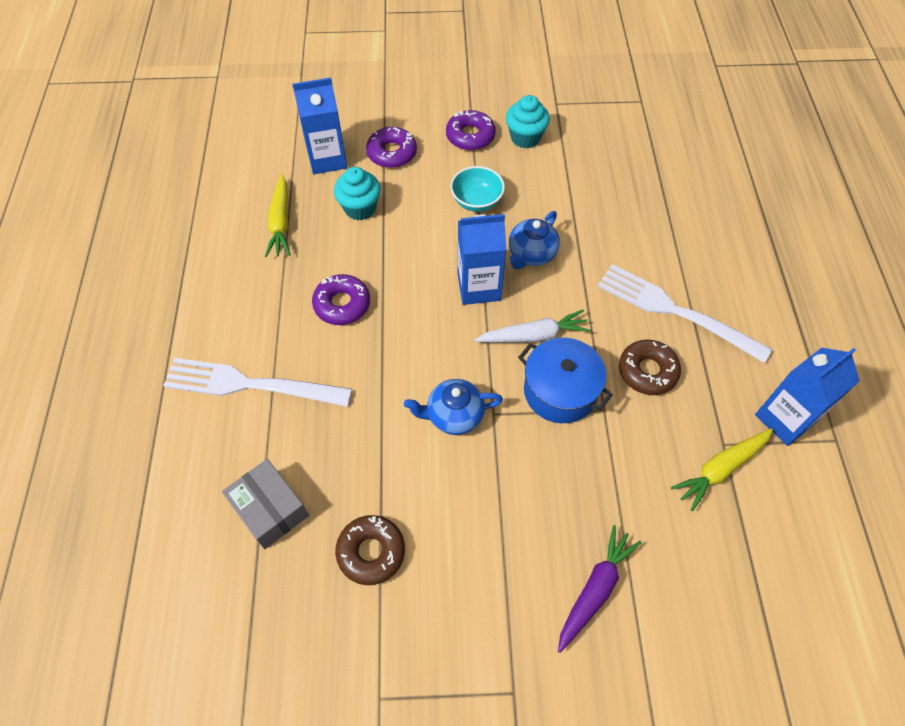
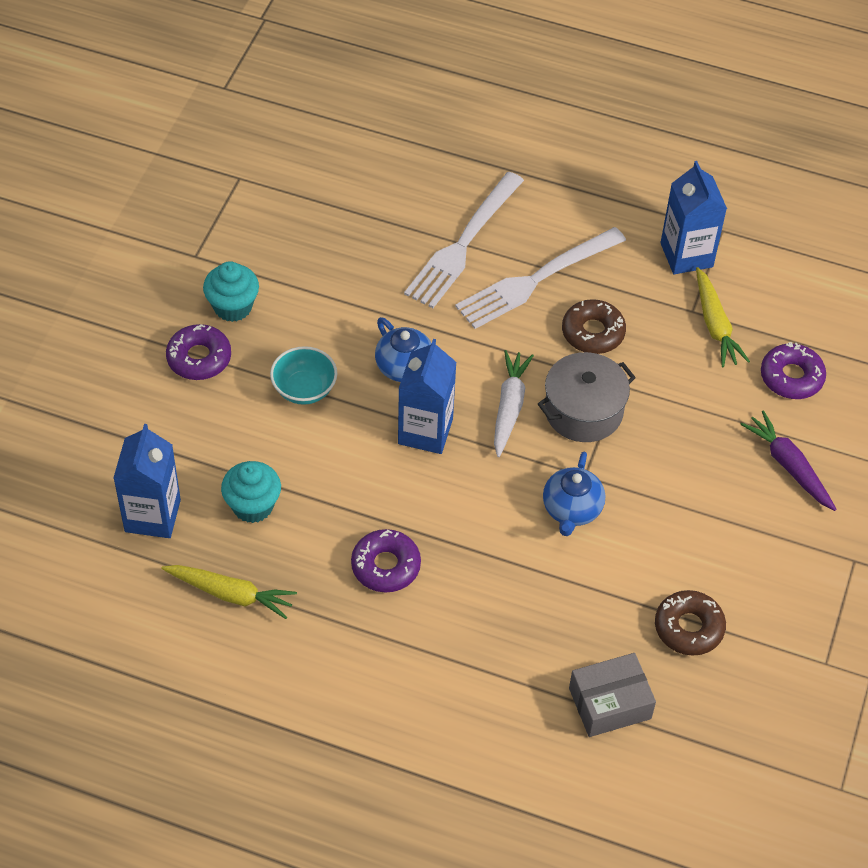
camera: 70 degrees left, 5 degrees down
white fork [163,358,352,407] -> white fork moved to [404,172,524,308]
purple donut [366,127,417,168] -> purple donut moved to [761,342,826,399]
blue pot [518,338,613,423] -> grey pot [538,352,636,442]

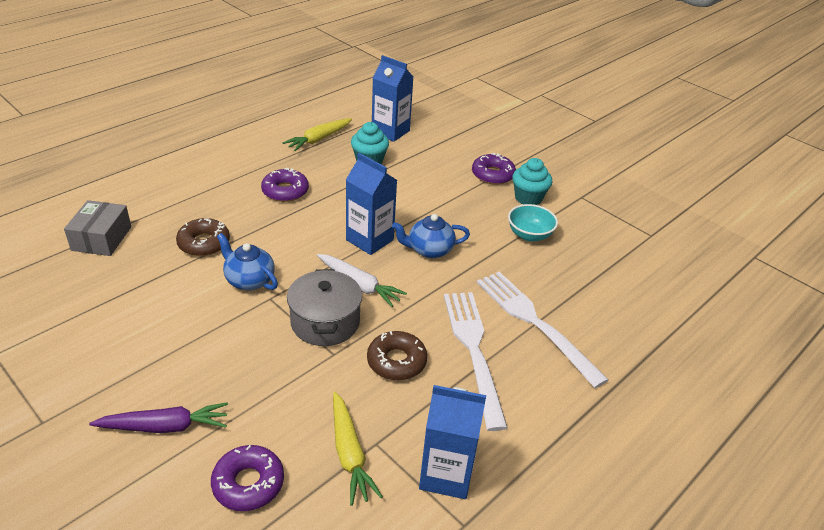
camera: 115 degrees right, 15 degrees down
turquoise bowl [270,346,337,405] -> turquoise bowl moved to [508,204,558,241]
brown donut [655,590,726,656] -> brown donut moved to [176,218,230,256]
yellow carrot [696,267,750,367] -> yellow carrot turned 120 degrees counterclockwise [333,392,383,506]

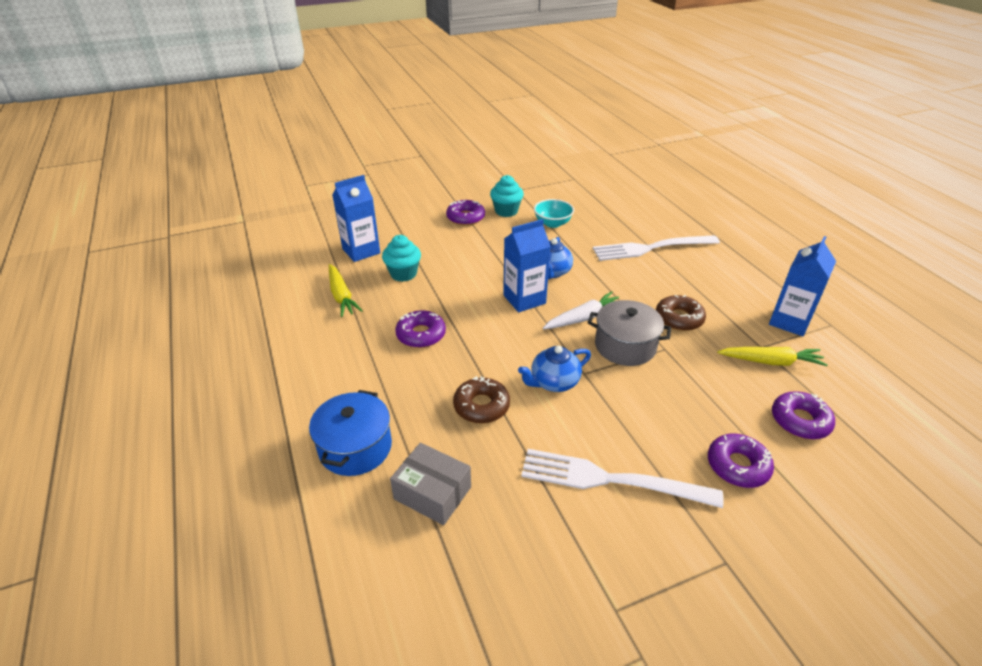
camera: 65 degrees left, 0 degrees up
purple carrot [89,402,228,433] -> purple donut [708,434,774,488]
white fork [444,292,508,431] -> white fork moved to [521,449,724,508]
none -> blue pot [309,390,392,476]

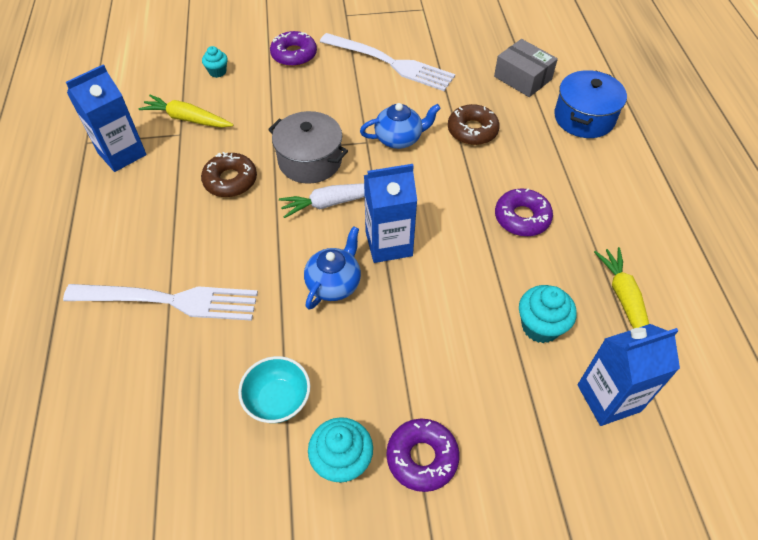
camera: 165 degrees left, 15 degrees up
purple donut [772,391,835,439] -> turquoise cupcake [202,46,228,78]

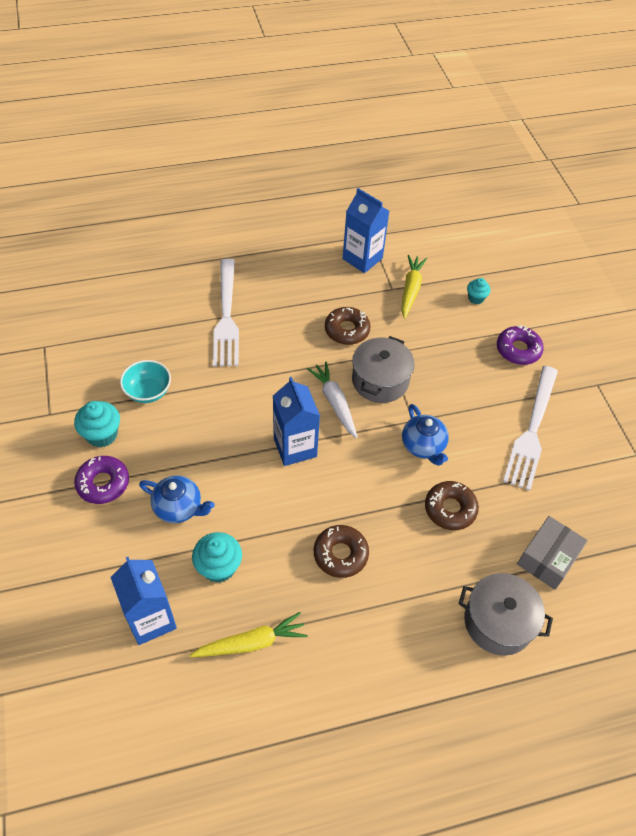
camera: 80 degrees right, 0 degrees up
blue teapot [304,226,361,310] -> blue teapot moved to [139,476,215,523]
purple donut [495,188,553,236] -> brown donut [314,525,369,578]
blue pot [554,70,627,138] -> grey pot [458,573,553,656]

